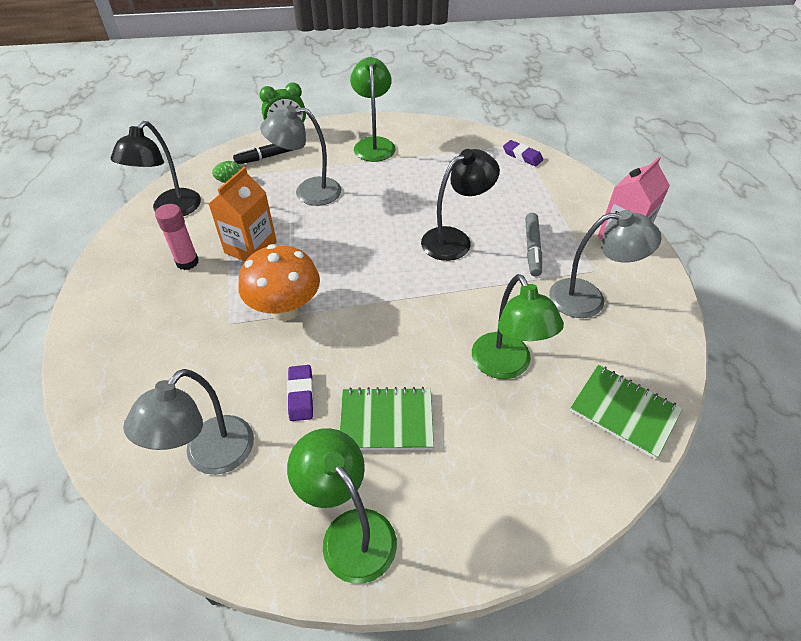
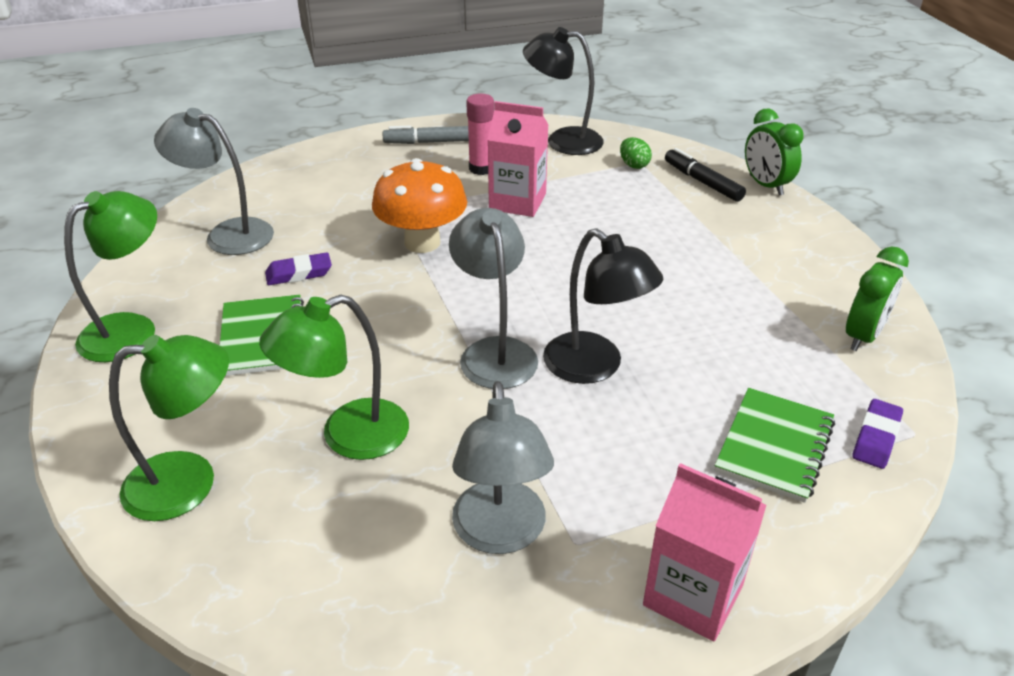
camera: 80 degrees right, 10 degrees down
orange carton [209,167,277,261] -> pink carton [487,101,548,217]
grey lamp [260,105,341,206] -> grey lamp moved to [449,208,538,389]
green lamp [350,57,396,162] -> green lamp moved to [109,335,229,521]
grey marker [525,213,542,277] -> grey marker moved to [382,126,469,144]
green notebook [570,365,682,459] -> green notebook moved to [715,388,835,503]
none -> green clock [846,246,909,351]

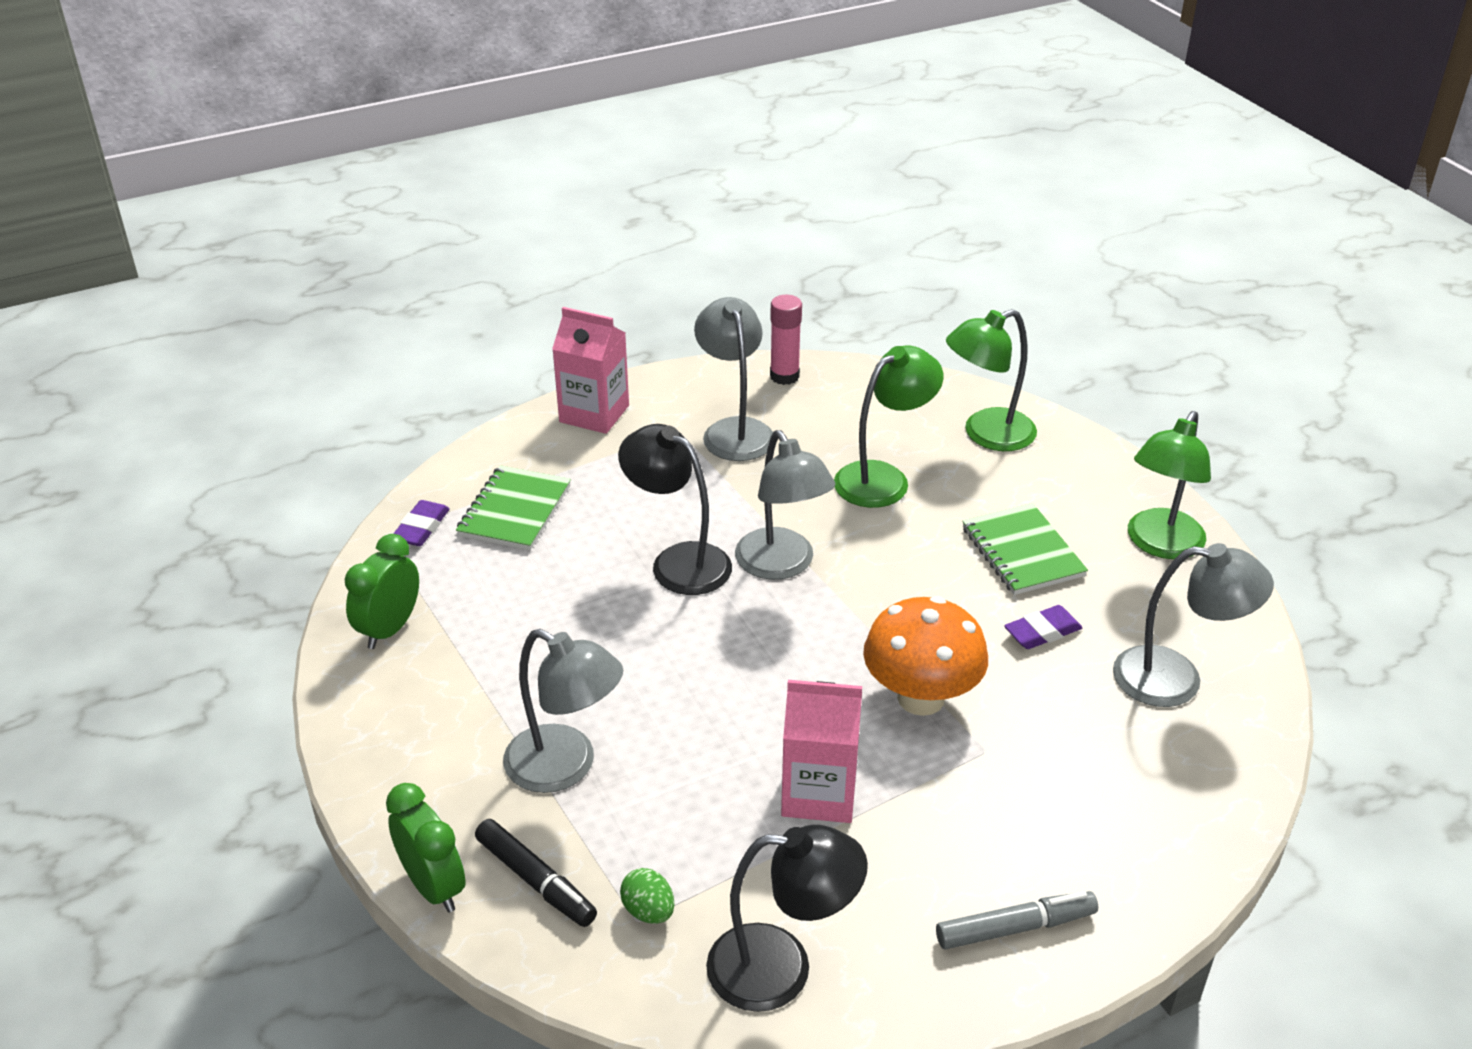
camera: 170 degrees right, 0 degrees up
pink glue stick [466,94,494,175] -> pink glue stick moved to [770,295,802,385]
none -> grey lamp [503,629,623,793]

